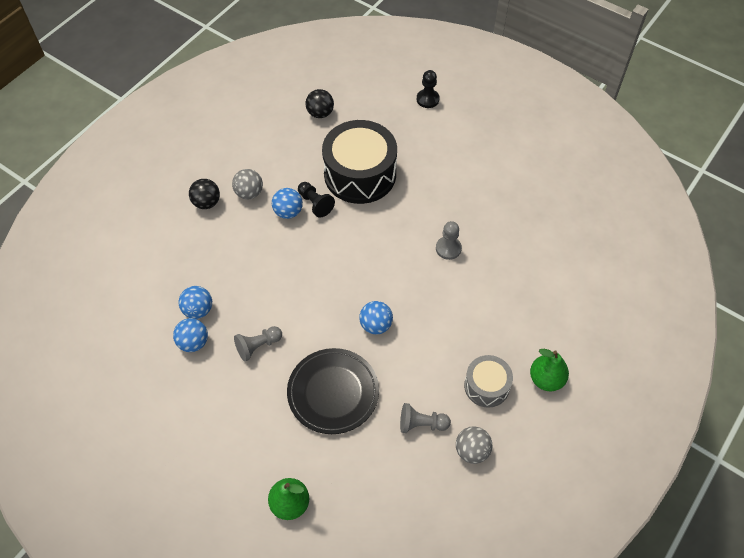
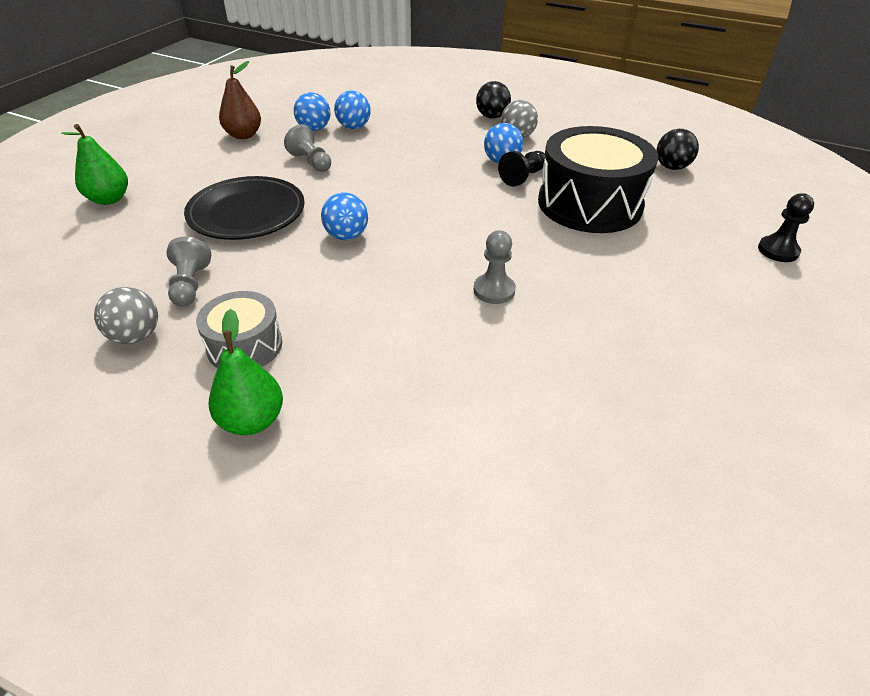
camera: 80 degrees right, 15 degrees down
none -> brown pear [219,61,261,139]

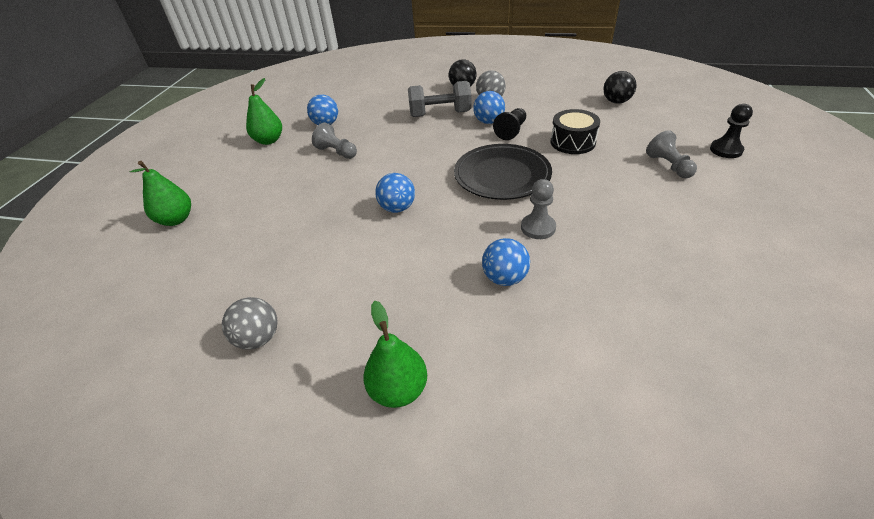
camera: 10 degrees left, 0 degrees up
grey pawn [166,237,211,307] -> grey pawn moved to [646,130,697,178]
black plate [184,176,305,240] -> black plate moved to [454,144,552,200]
grey drum [196,291,282,368] -> none
brown pear [219,61,261,139] -> green pear [246,78,282,145]
blue ball [334,91,371,129] -> blue ball moved to [482,238,530,286]
black drum [538,126,658,233] -> black drum [550,109,600,154], size x0.54
none -> grey dumbbell [408,81,472,117]

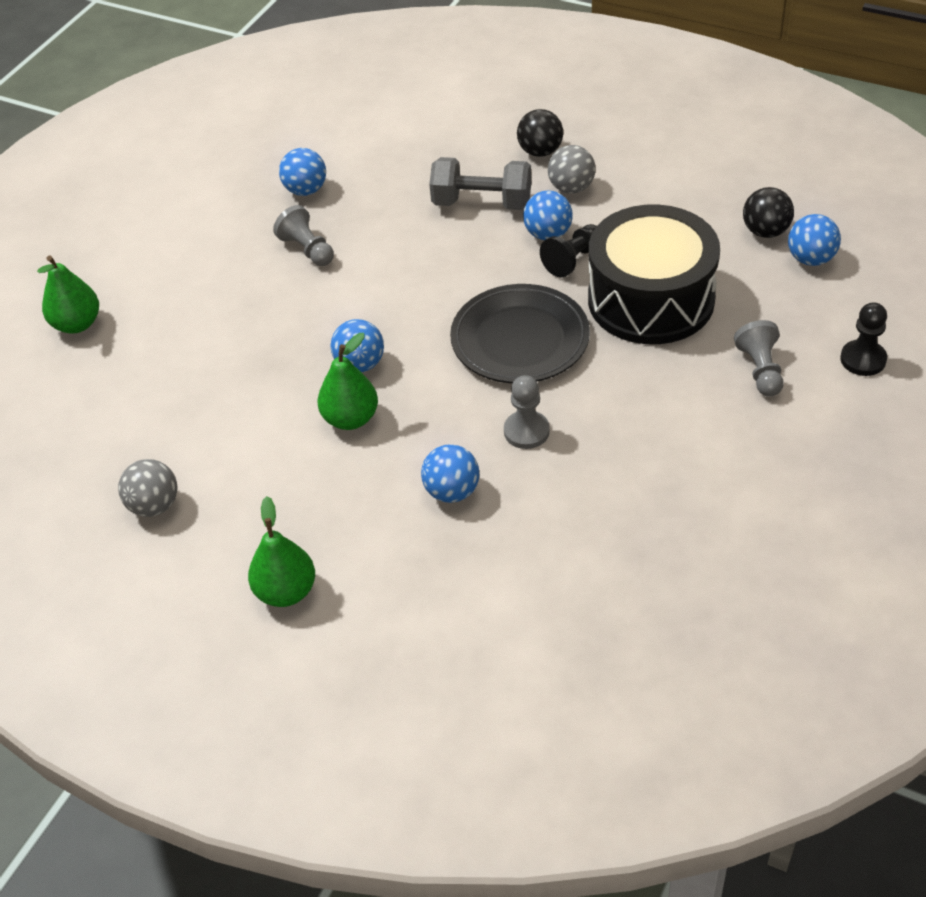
camera: 15 degrees right, 5 degrees up
green pear [246,78,282,145] -> green pear moved to [317,333,378,430]
black drum [550,109,600,154] -> black drum [588,205,720,344], size x1.87
none -> blue ball [788,214,841,266]

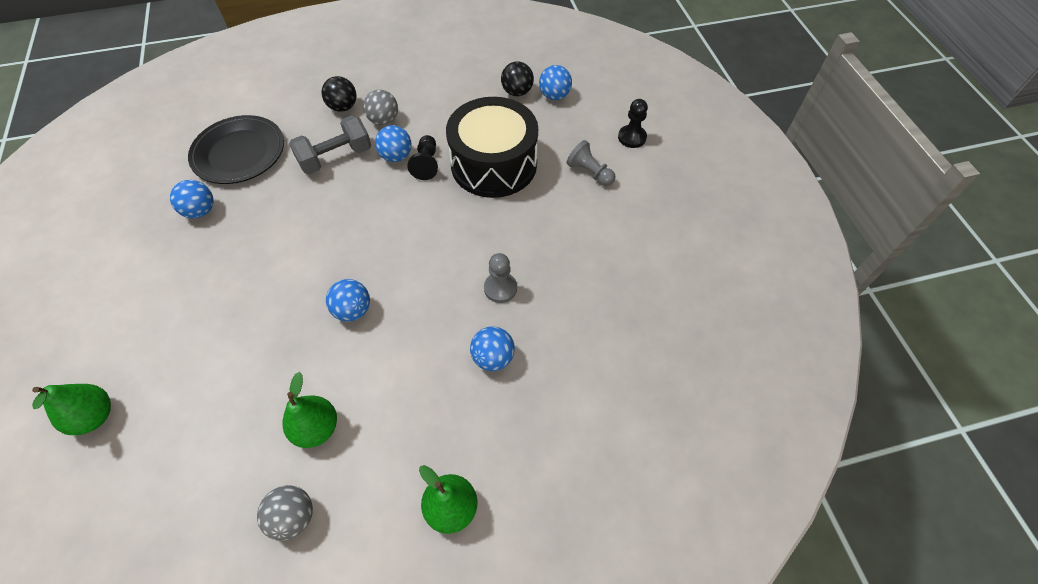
camera: 45 degrees left, 10 degrees up
grey pawn [273,205,334,266] -> none
green pear [317,333,378,430] -> green pear moved to [282,372,337,448]
black plate [450,284,590,383] -> black plate moved to [188,115,284,184]

